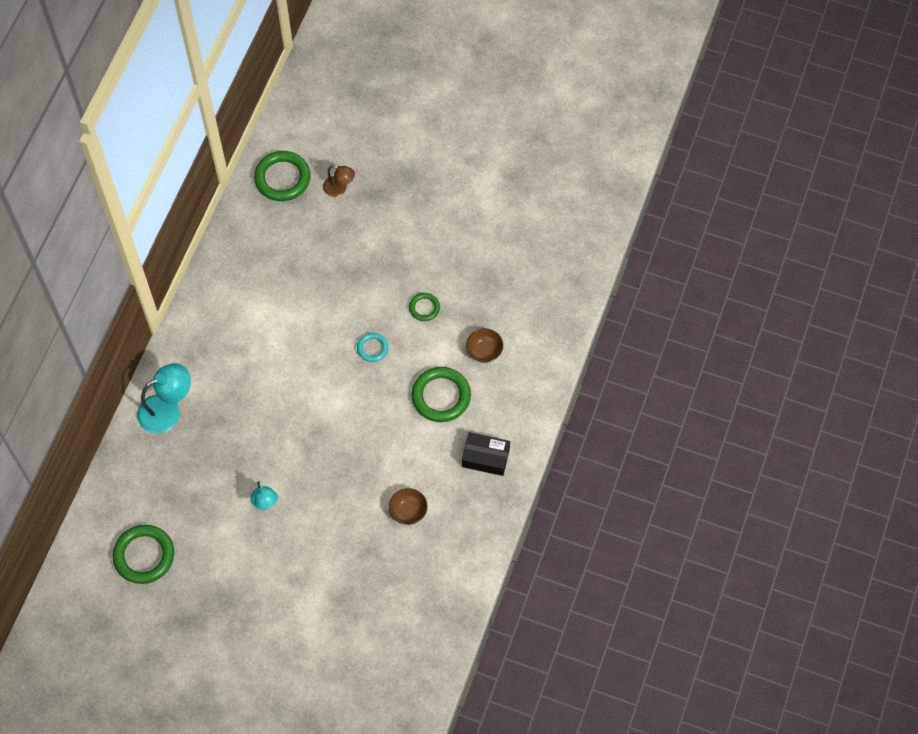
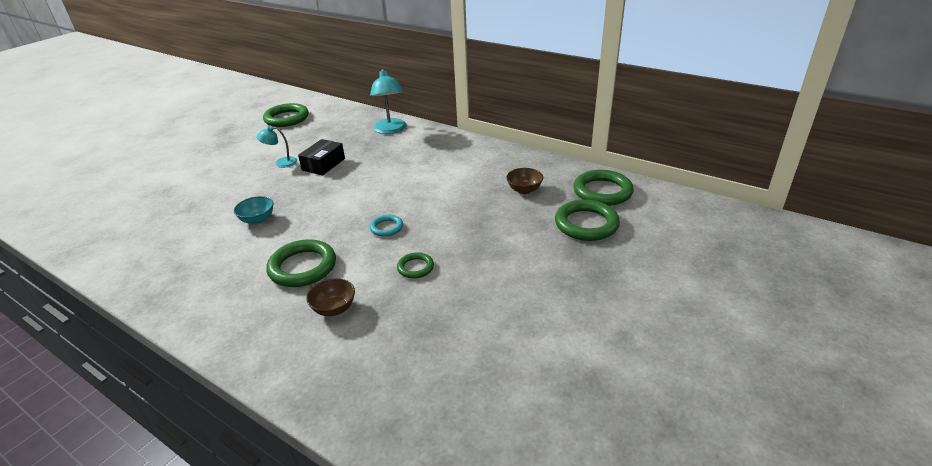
camera: 105 degrees right, 30 degrees down
brown lamp [323,165,355,197] -> green ring [555,199,620,241]
brown bowl [389,488,428,525] -> brown bowl moved to [506,168,543,194]
black box [462,432,510,476] -> black box moved to [298,139,345,175]
none -> turquoise bowl [234,196,273,225]

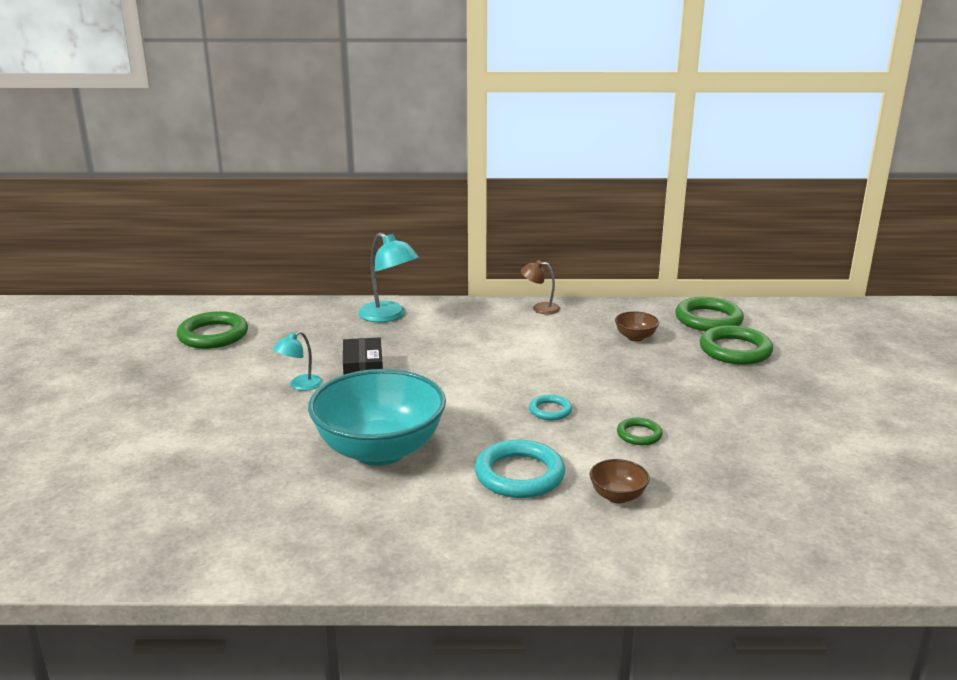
camera: 35 degrees left, 10 degrees down
turquoise bowl [234,196,273,225] -> turquoise bowl [308,369,446,466], size x2.45
green ring [266,239,336,287] -> turquoise ring [475,440,565,498]
none -> brown lamp [521,260,560,314]

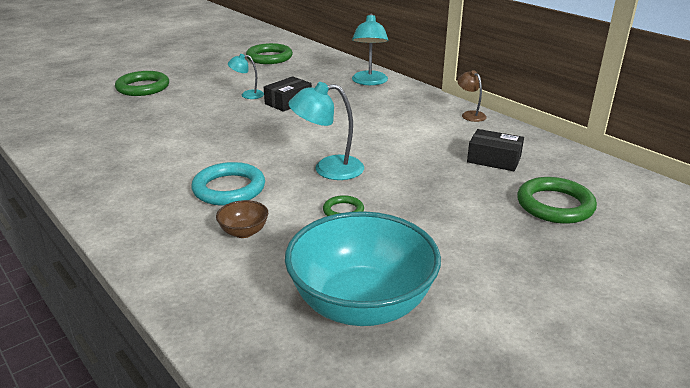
camera: 50 degrees right, 5 degrees up
turquoise bowl [308,369,446,466] -> turquoise bowl moved to [285,211,441,326]
turquoise ring [529,395,572,420] -> turquoise lamp [288,82,364,180]
brown bowl [615,311,659,341] -> black box [467,129,524,171]
green ring [675,297,744,331] -> green ring moved to [115,71,169,96]

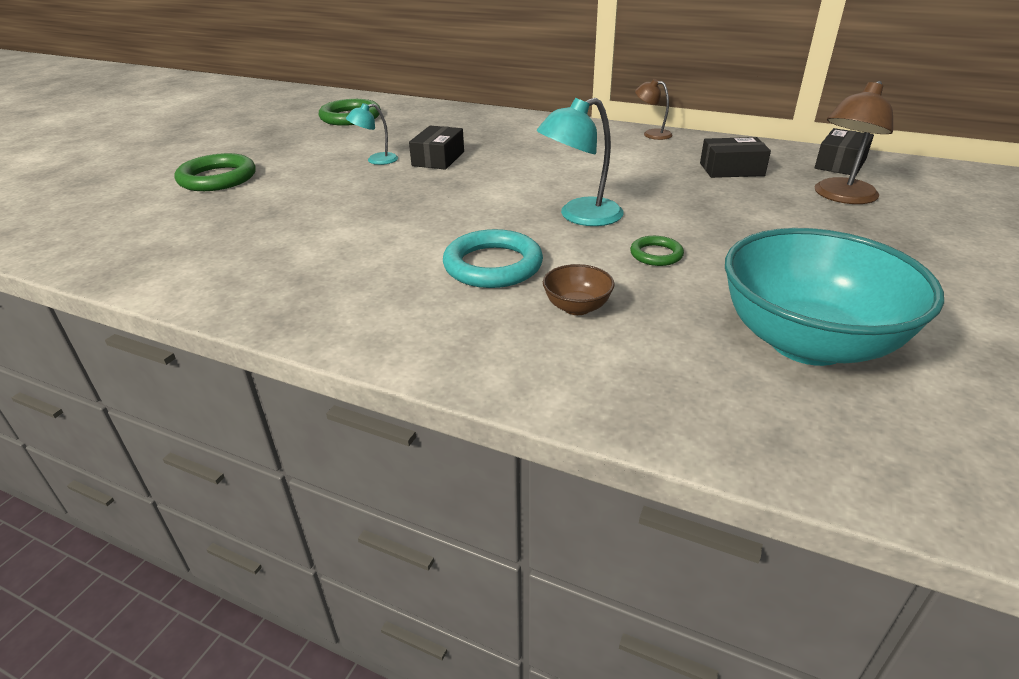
camera: 25 degrees left, 5 degrees up
turquoise lamp [352,14,388,85] -> none
green ring [517,177,597,224] -> brown lamp [815,81,893,204]
none -> black box [815,128,874,175]

